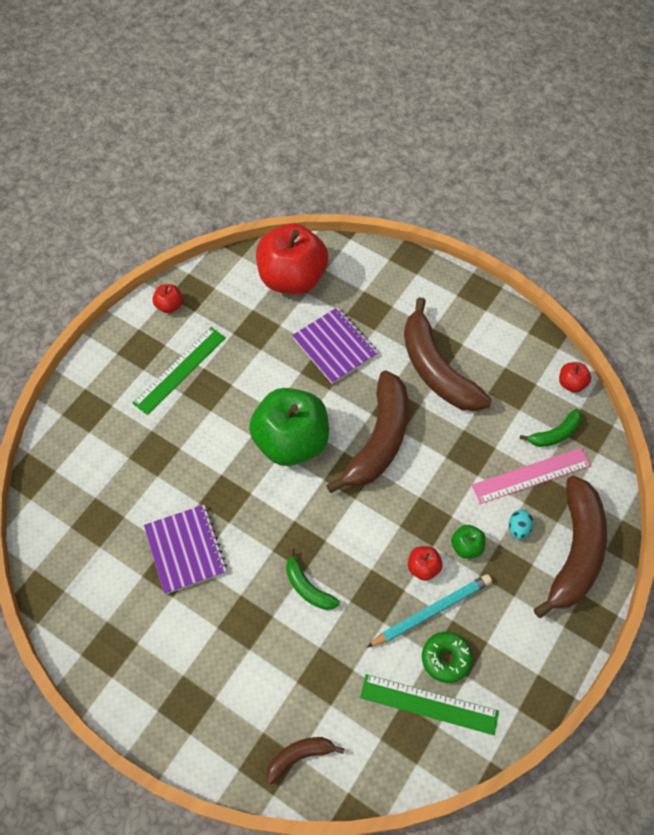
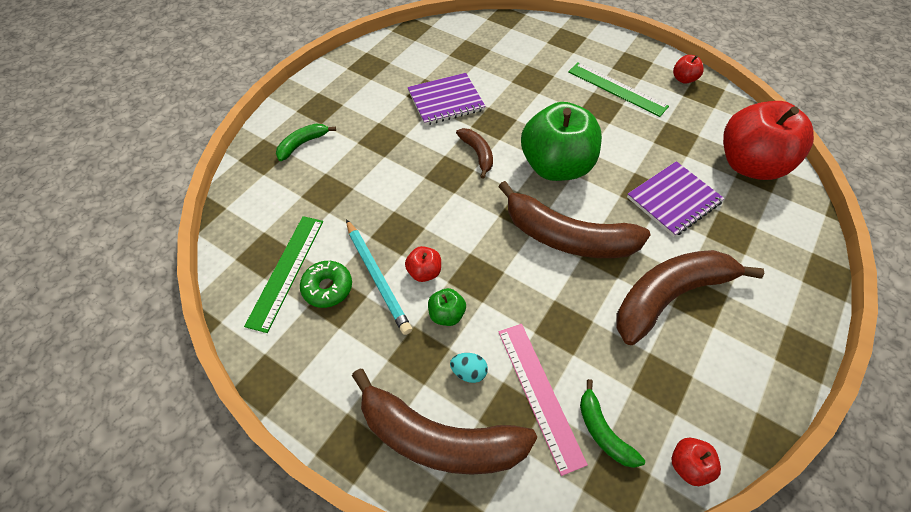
camera: 90 degrees right, 5 degrees down
brown banana [266,737,345,785] -> brown banana moved to [456,128,493,179]
green banana [286,549,340,610] -> green banana moved to [276,123,336,161]

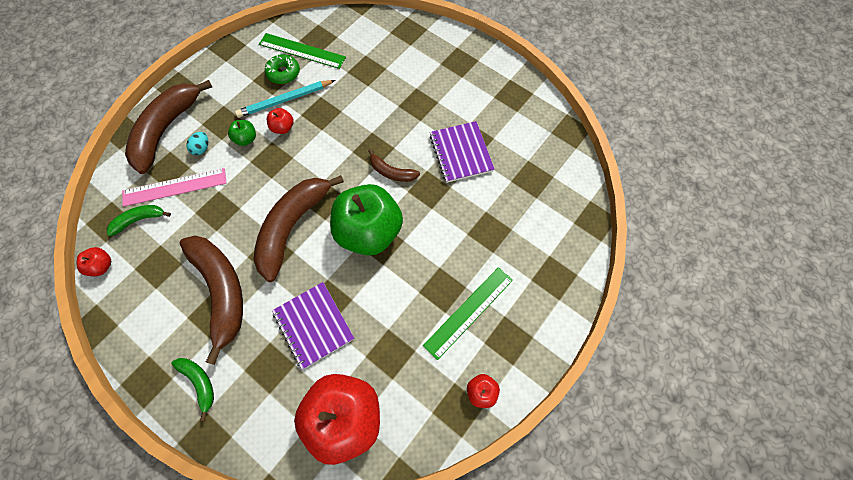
camera: 95 degrees right, 10 degrees up
green banana [276,123,336,161] -> green banana moved to [171,358,214,421]
brown banana [456,128,493,179] -> brown banana turned 45 degrees clockwise [368,149,420,182]

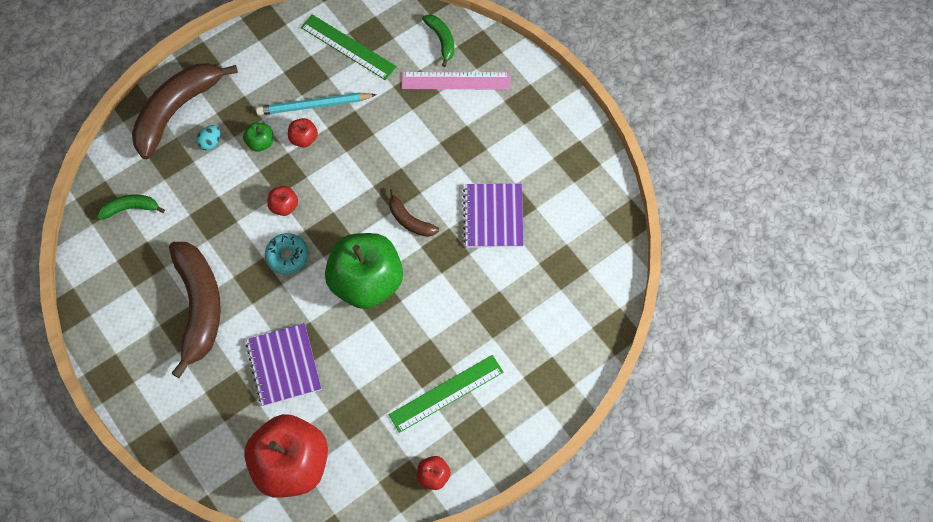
camera: 15 degrees right, 0 degrees up
red apple [77,247,111,276] -> red apple moved to [267,186,298,216]
pink ruler [122,168,227,207] -> pink ruler moved to [402,72,510,89]
green banana [171,358,214,421] -> green banana moved to [422,14,454,67]
brown banana [253,175,344,282] -> turquoise donut [265,233,308,274]
green donut [265,54,300,84] -> none

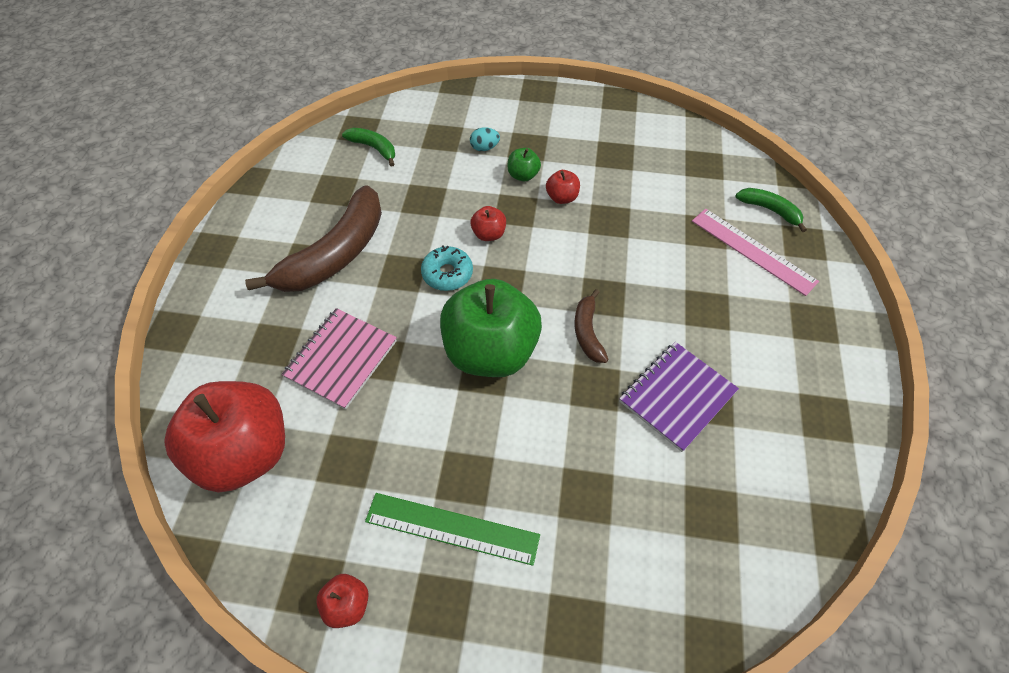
camera: 45 degrees right, 10 degrees down
brown banana [132,63,238,159] -> none
purple notebook [246,323,322,406] -> pink notebook [282,308,397,410]
turquoise pencil [256,93,377,115] -> none
green ruler [301,14,397,80] -> none
green banana [422,14,454,67] -> green banana turned 75 degrees counterclockwise [736,188,807,232]

